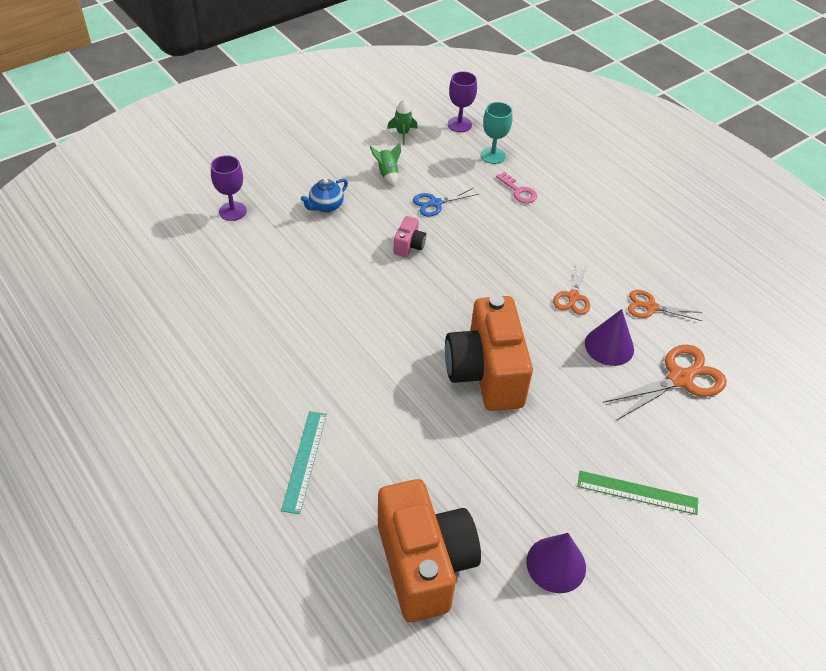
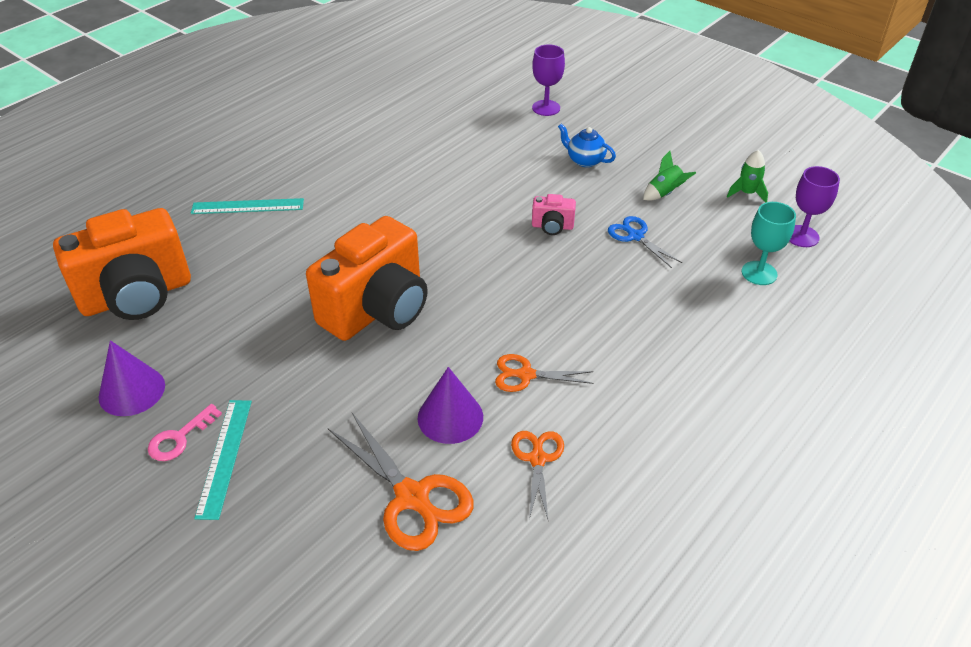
camera: 80 degrees right, 5 degrees down
orange camera [445,295,533,411] -> orange camera turned 150 degrees clockwise [306,216,428,341]
pink key [496,172,537,203] -> pink key moved to [148,404,222,461]
green ruler [577,471,698,515] -> turquoise ruler [194,400,252,520]

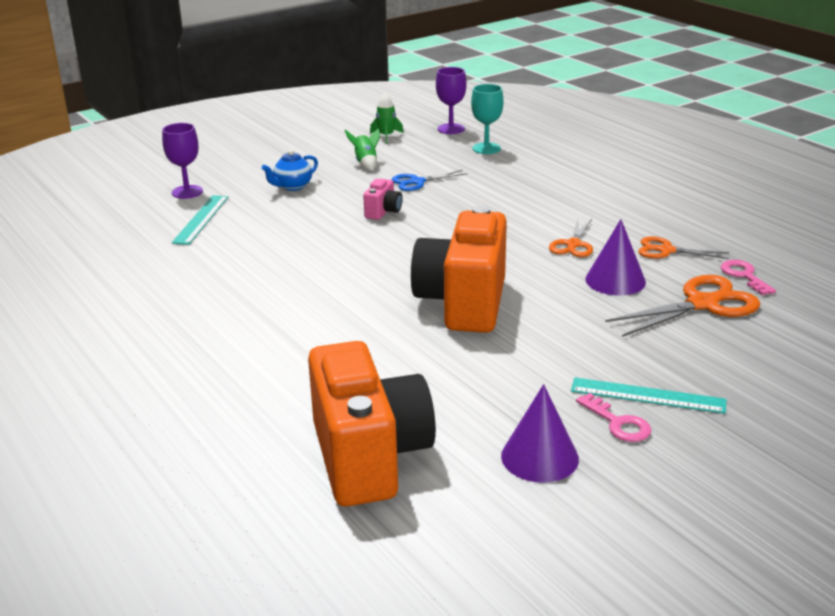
camera: 75 degrees left, 15 degrees down
turquoise ruler [191,198,304,214] -> turquoise ruler moved to [172,195,228,245]
orange camera [306,216,428,341] -> orange camera turned 135 degrees counterclockwise [411,205,507,333]
none -> pink key [721,260,776,295]

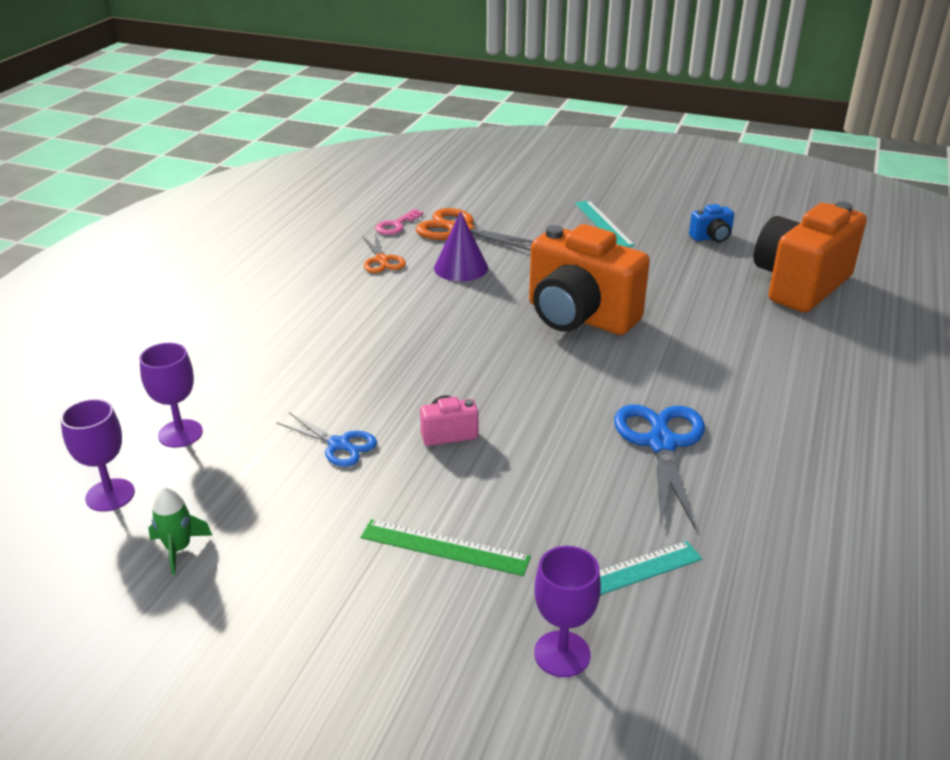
camera: 125 degrees left, 5 degrees up
blue teapot [262,149,318,191] -> green ruler [360,519,531,576]
green rocket [344,128,380,171] -> none
orange camera [411,205,507,333] -> orange camera turned 60 degrees clockwise [529,224,650,335]
turquoise goblet [471,84,503,154] -> purple goblet [139,343,203,448]
purple cone [501,384,579,483] -> blue camera [689,204,734,242]
orange scissors [549,219,593,257] -> none
pink key [576,393,651,442] -> none
none -> blue scissors [614,404,705,530]

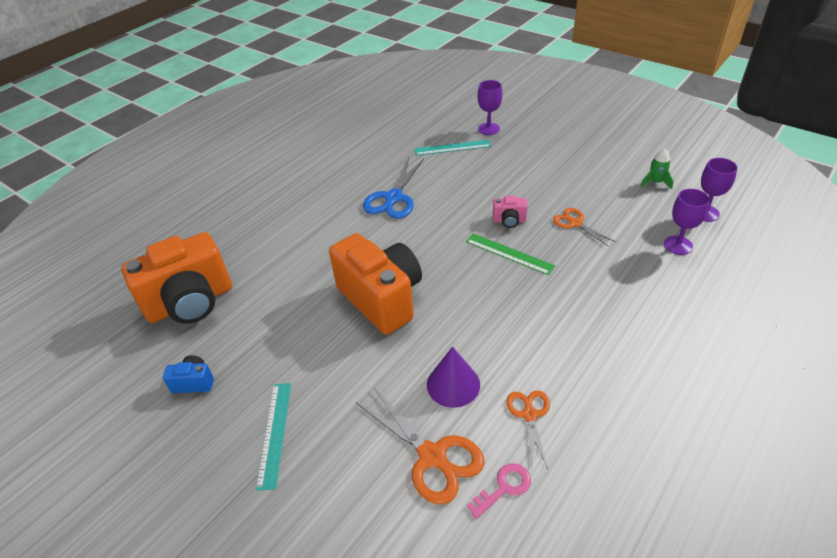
camera: 160 degrees left, 10 degrees up
blue scissors [277,412,377,467] -> orange scissors [553,208,616,247]
green ruler [360,519,531,576] -> green ruler moved to [466,233,555,275]

